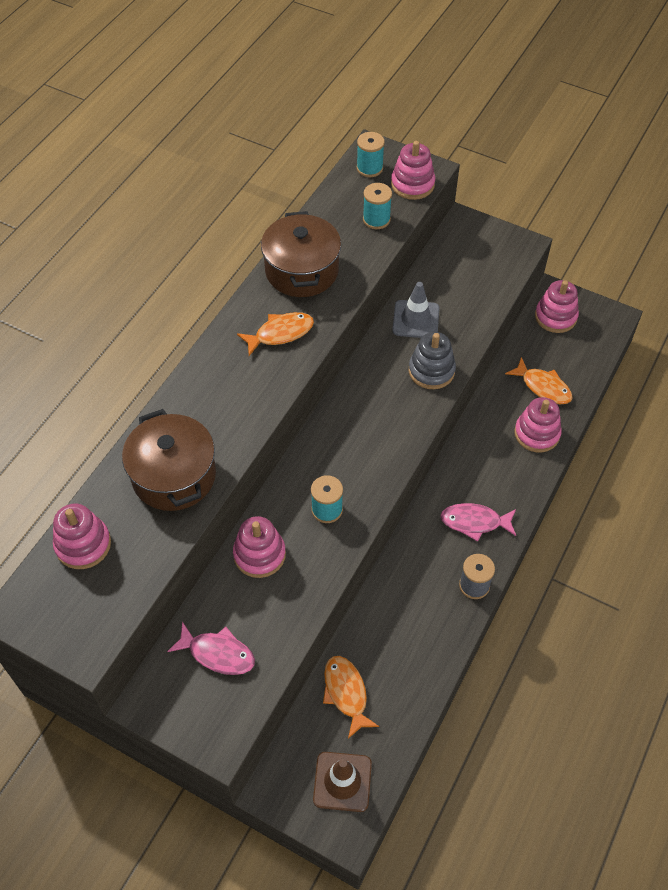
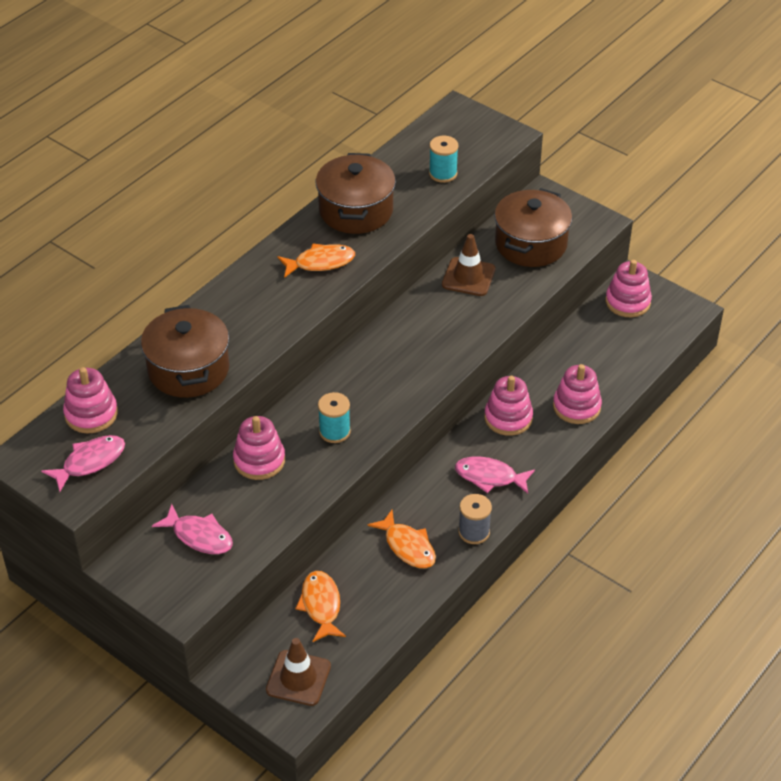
camera: 10 degrees right, 10 degrees down
turquoise spool [357,132,385,177] -> none
pink stacking toy [391,141,435,200] -> pink stacking toy moved to [484,376,533,436]
grey traffic cone [392,282,439,338] -> brown traffic cone [442,234,496,296]
grey stacking toy [409,332,456,389] -> none
orange fish [505,357,573,404] -> orange fish moved to [368,510,436,568]
none -> pink fish [41,435,125,492]
none -> brown pot [494,188,572,267]

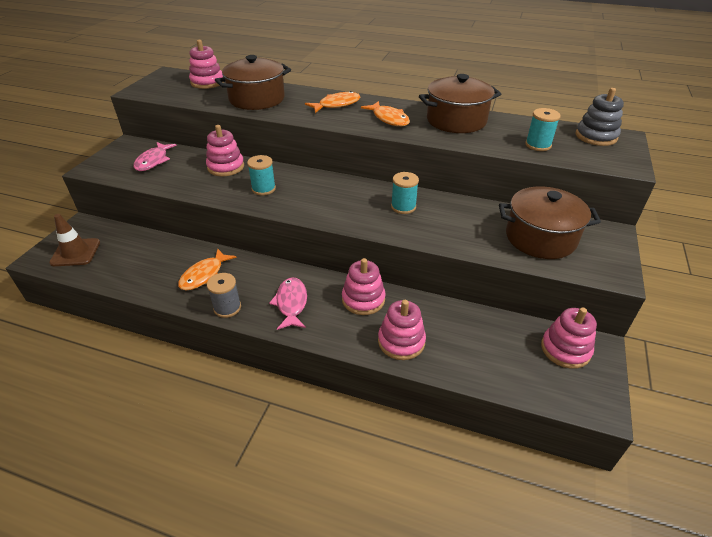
camera: 70 degrees right, 5 degrees down
pink fish [41,435,125,492] -> none
orange fish [295,571,346,642] -> orange fish moved to [305,91,361,113]
brown traffic cone [442,234,496,296] -> none
none -> turquoise spool [391,172,419,214]
none -> grey stacking toy [576,88,624,146]

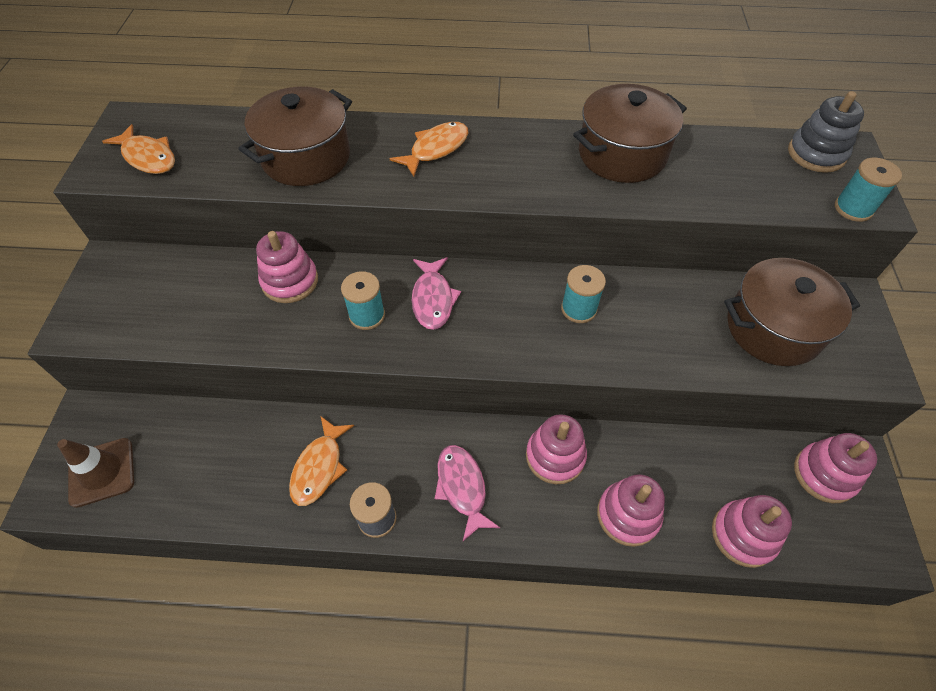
camera: 15 degrees left, 15 degrees up
pink fish [134,142,177,171] -> pink fish moved to [412,257,461,330]
pink stacking toy [189,40,224,89] -> pink stacking toy moved to [712,495,792,568]
orange fish [361,101,410,126] -> orange fish moved to [102,124,175,174]
turquoise spool [525,108,561,151] -> turquoise spool moved to [835,158,902,222]

